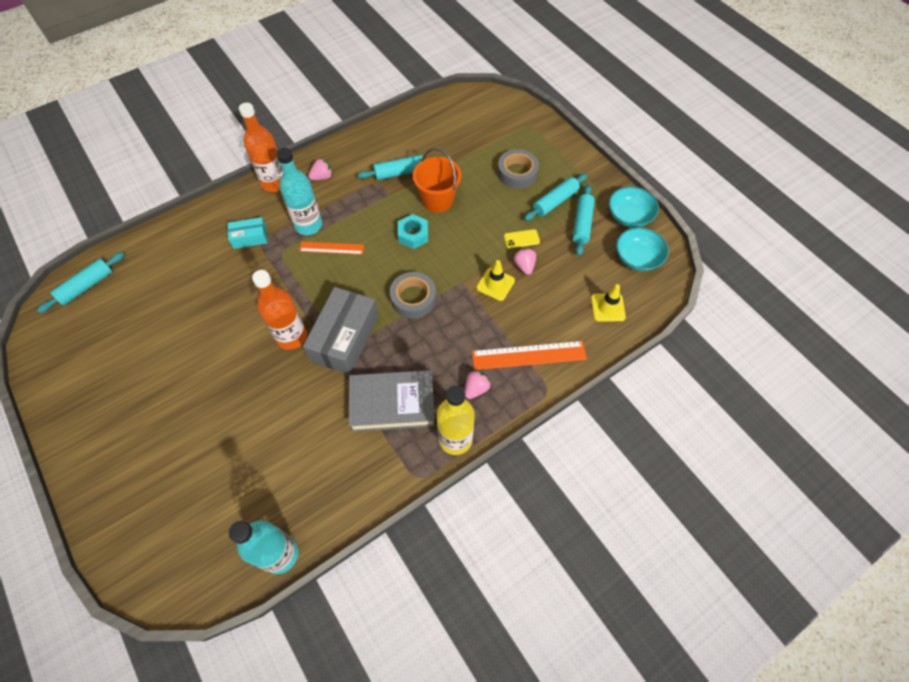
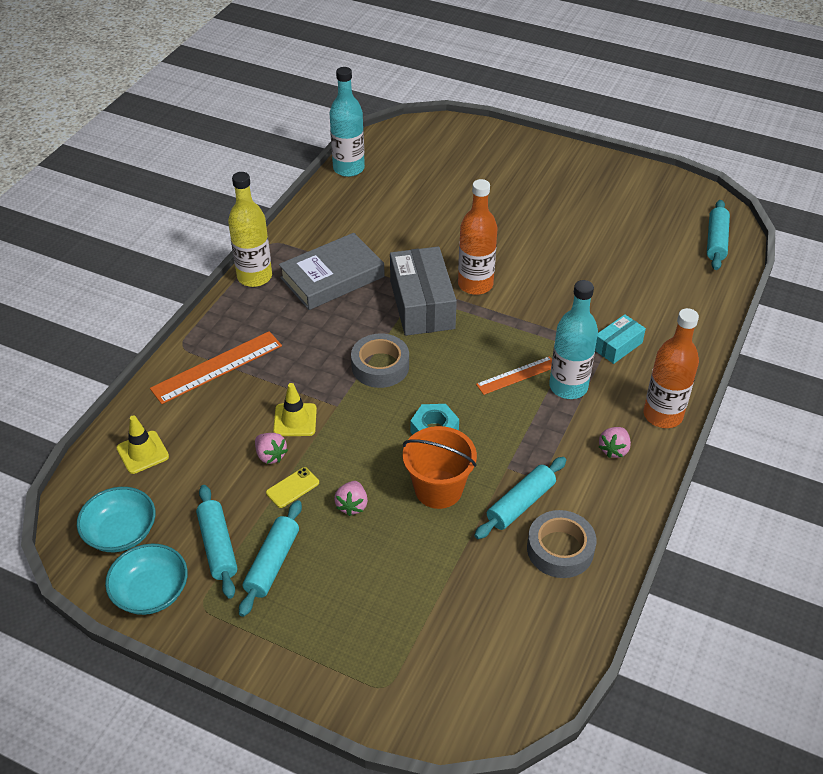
camera: 150 degrees right, 15 degrees down
pink strawberry [465,370,491,399] -> pink strawberry moved to [334,481,368,516]
grey tape [497,149,539,189] -> grey tape moved to [527,510,596,578]

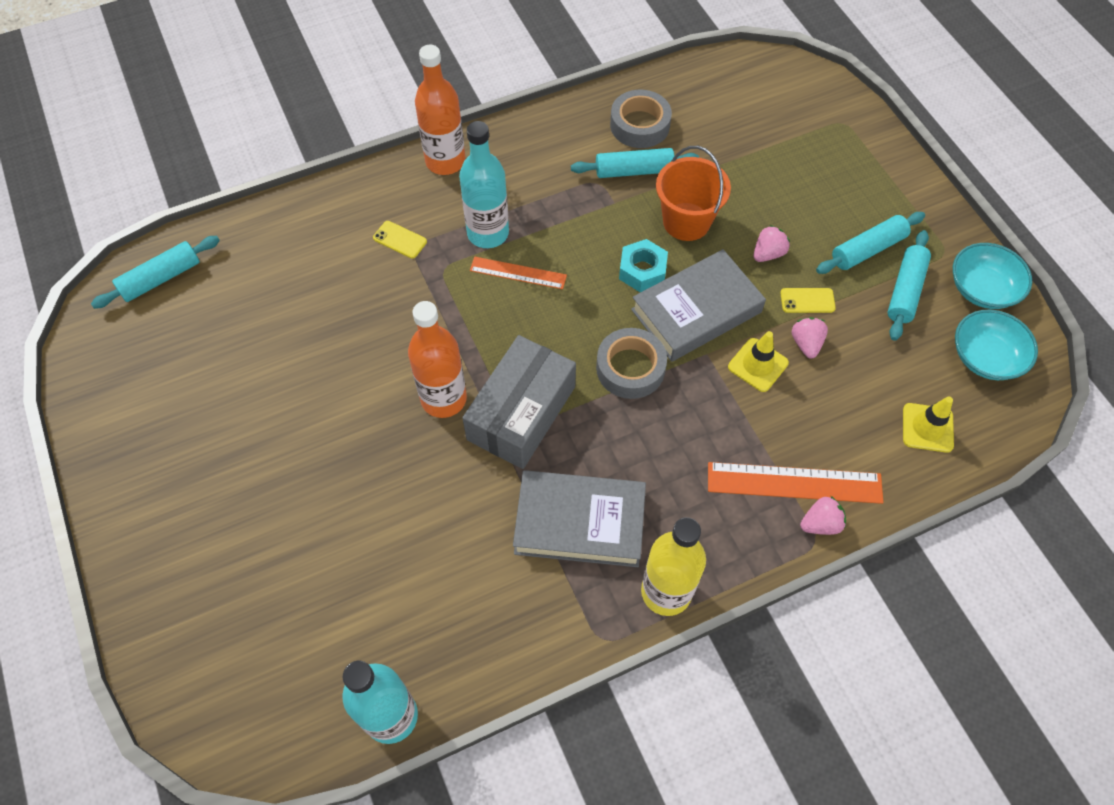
camera: 140 degrees left, 15 degrees up
turquoise box [595,314,646,364] -> yellow phone [373,221,427,259]
pink strawberry [599,427,631,458] -> pink strawberry moved to [800,496,846,535]
none -> grey book [631,249,766,362]

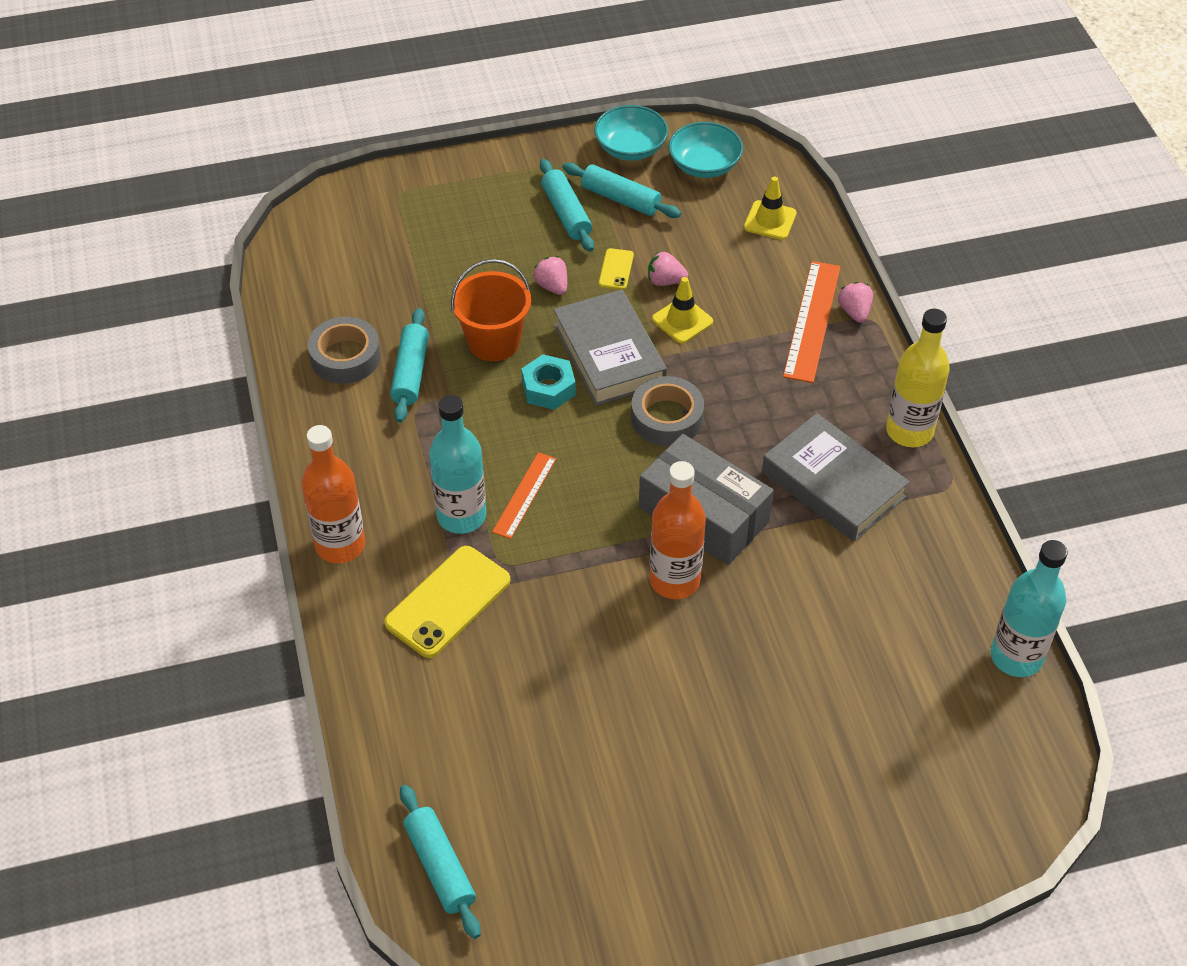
camera: 80 degrees left, 10 degrees down
yellow phone [373,221,427,259] -> yellow phone [384,546,510,658], size x2.04
grey book [513,470,646,567] -> grey book turned 60 degrees counterclockwise [762,413,910,542]

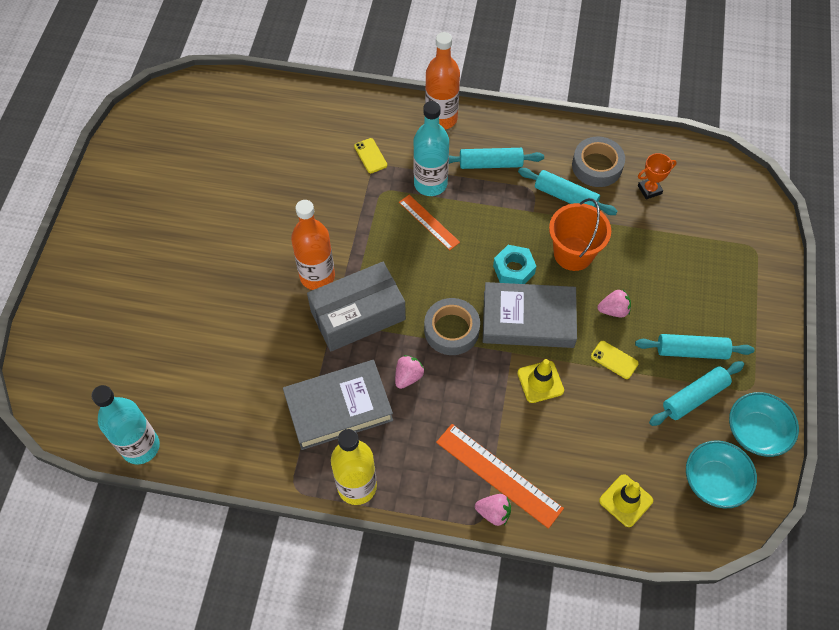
camera: 115 degrees right, 10 degrees up
yellow phone [384,546,510,658] -> yellow phone [354,138,387,173], size x0.49
turquoise rolling pin [400,785,481,939] -> turquoise rolling pin moved to [449,148,544,169]
pink strawberry [648,251,688,286] -> pink strawberry moved to [395,355,425,389]
none -> orange trophy [638,153,677,200]

